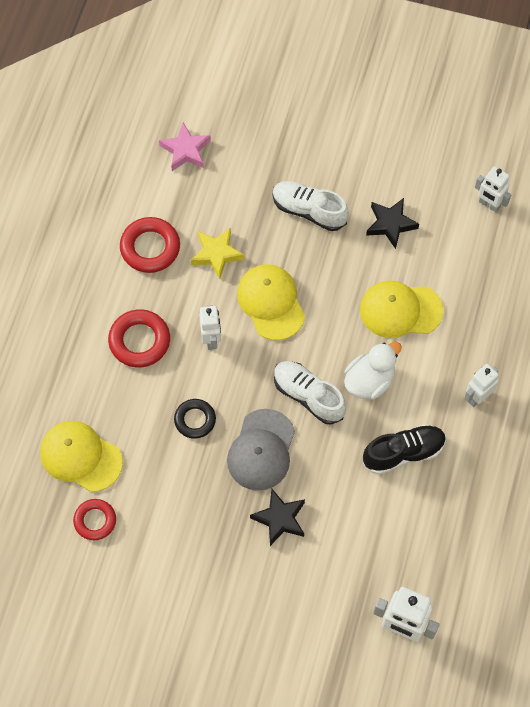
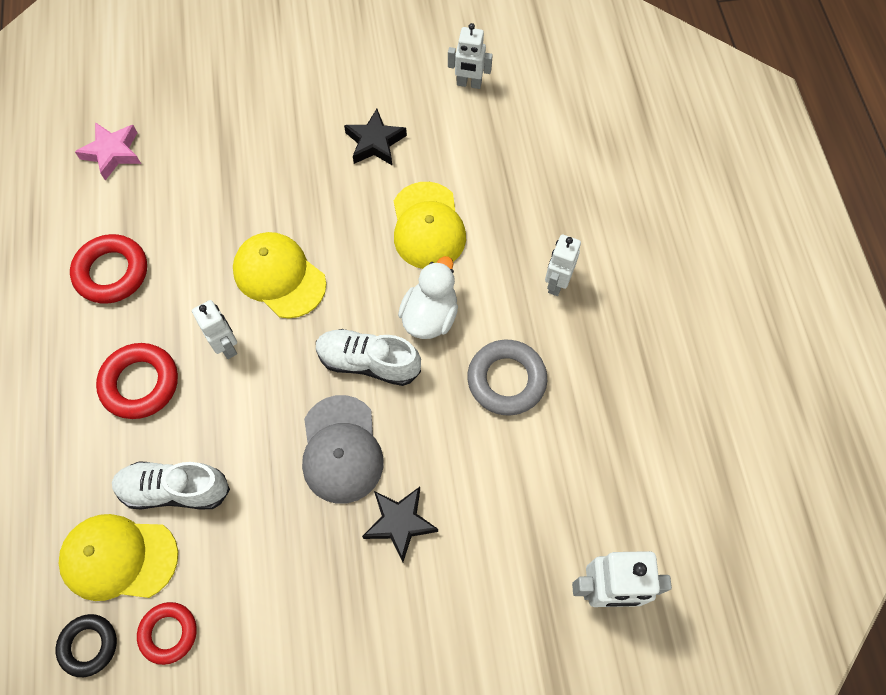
camera: 25 degrees left, 0 degrees up
black ring [174,399,216,439] -> black ring moved to [56,614,117,677]
yellow star [191,228,244,279] -> none
white shoe [272,181,349,231] -> white shoe moved to [112,461,230,510]
yellow cap [360,281,443,338] -> yellow cap turned 75 degrees counterclockwise [394,182,466,269]
black shoe [363,424,446,475] -> grey ring [468,340,547,415]

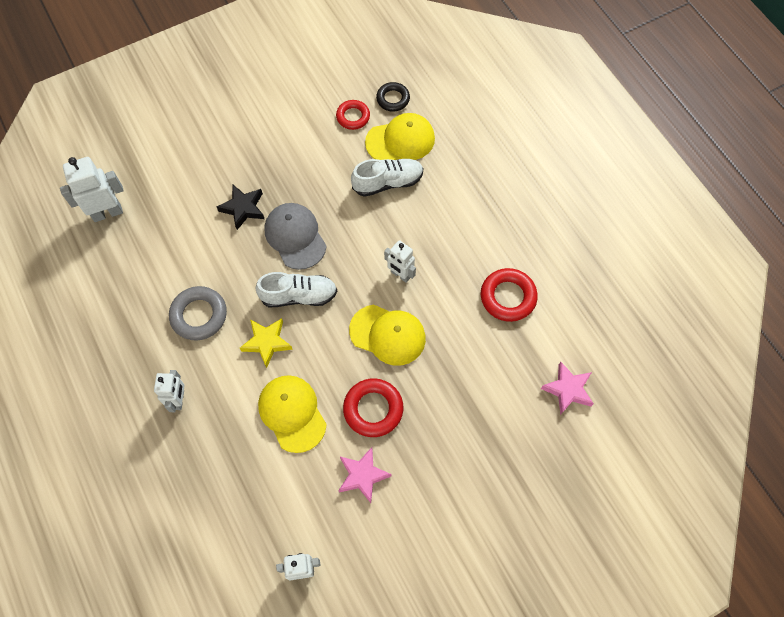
camera: 160 degrees right, 0 degrees up
red ring [96,343,178,419] -> red ring moved to [343,378,403,437]
black star [344,109,407,165] -> pink star [338,447,392,503]
white duck [398,256,458,339] -> yellow star [240,318,293,368]

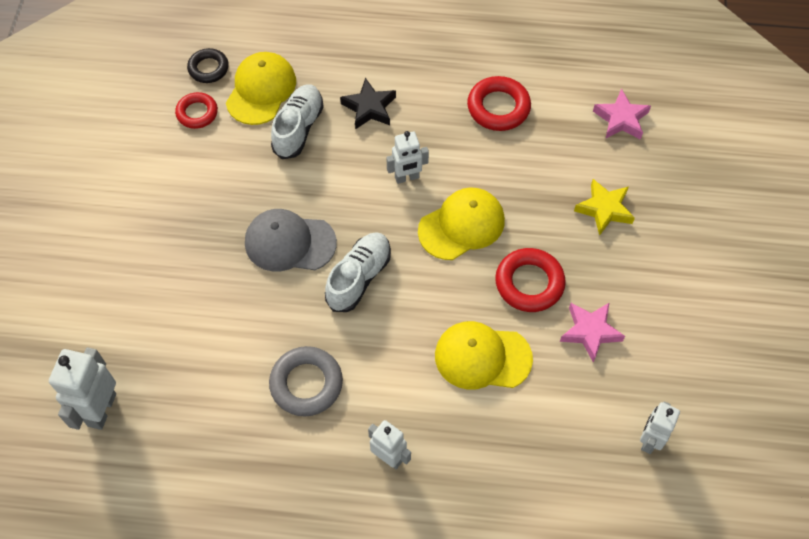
camera: 55 degrees left, 5 degrees down
black star [217,185,264,230] -> black star moved to [340,78,396,130]
yellow star [240,318,293,368] -> yellow star moved to [574,179,635,236]

